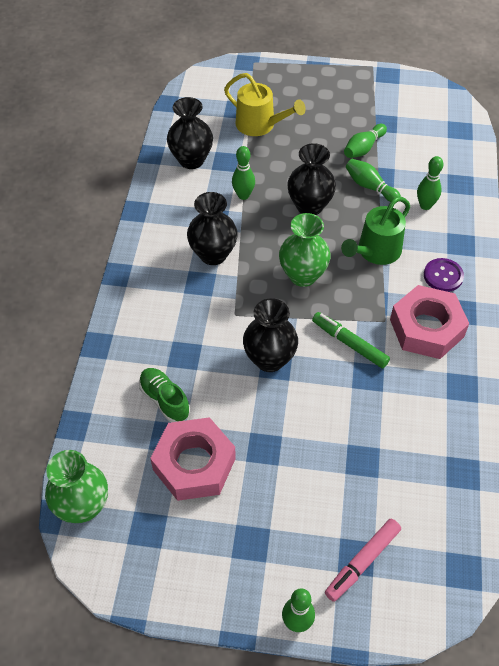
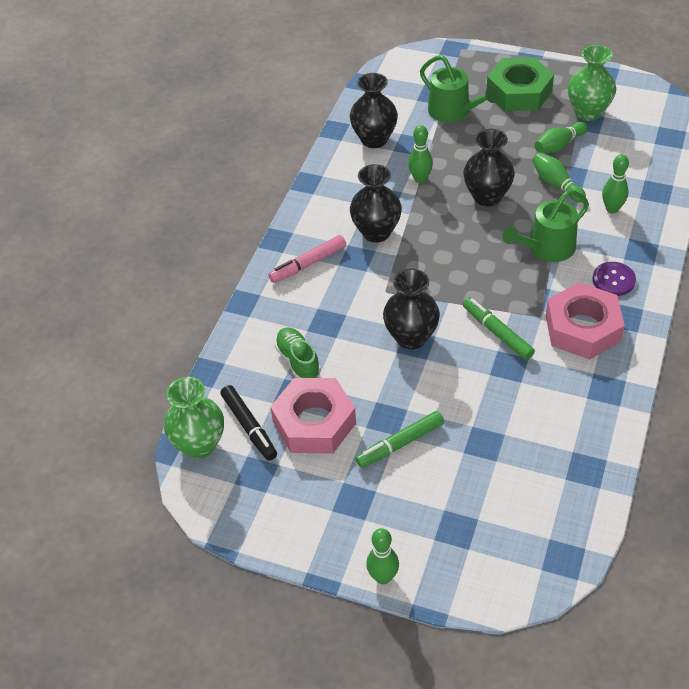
camera: 15 degrees right, 5 degrees down
yellow watering can [224,73,306,136] -> green watering can [420,55,499,123]
green vase [279,213,331,287] -> green vase moved to [568,45,616,121]
pink marker [325,518,401,602] -> pink marker moved to [268,235,346,283]
none -> black marker [221,385,277,461]
none -> green marker [355,411,444,468]
none -> green nut [487,57,554,111]

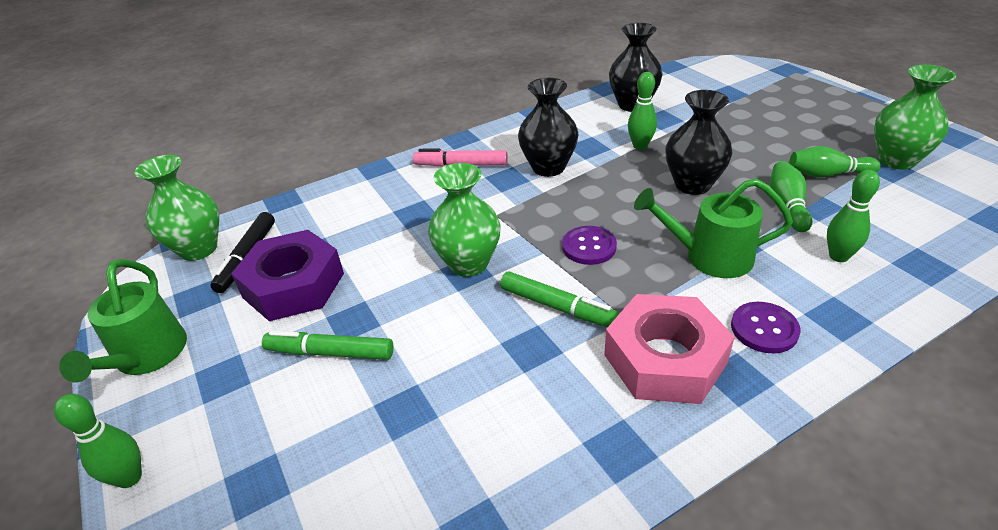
camera: 40 degrees right, 10 degrees down
pink nut [270,378,356,454] -> purple nut [231,230,344,321]
green shoe [275,327,321,378] -> none
black vase [383,268,440,350] -> green vase [428,163,500,277]
green watering can [420,55,499,123] -> green watering can moved to [59,259,187,383]
green marker [463,297,535,360] -> green marker turned 120 degrees clockwise [500,271,620,327]
green nut [487,57,554,111] -> none
none -> purple button [562,226,617,265]

